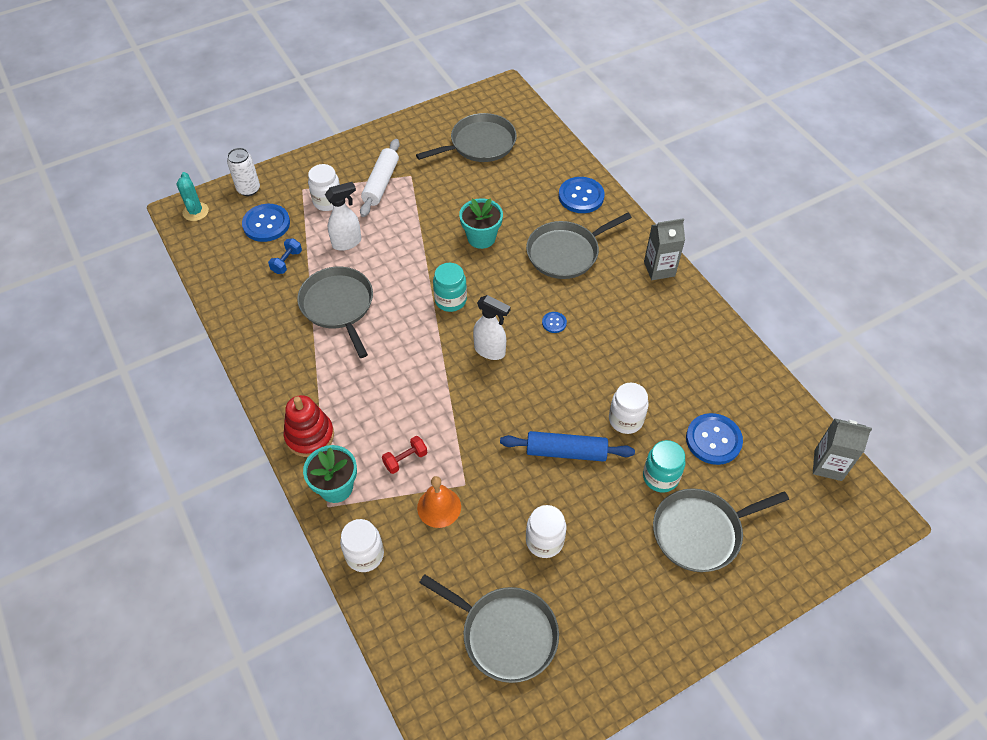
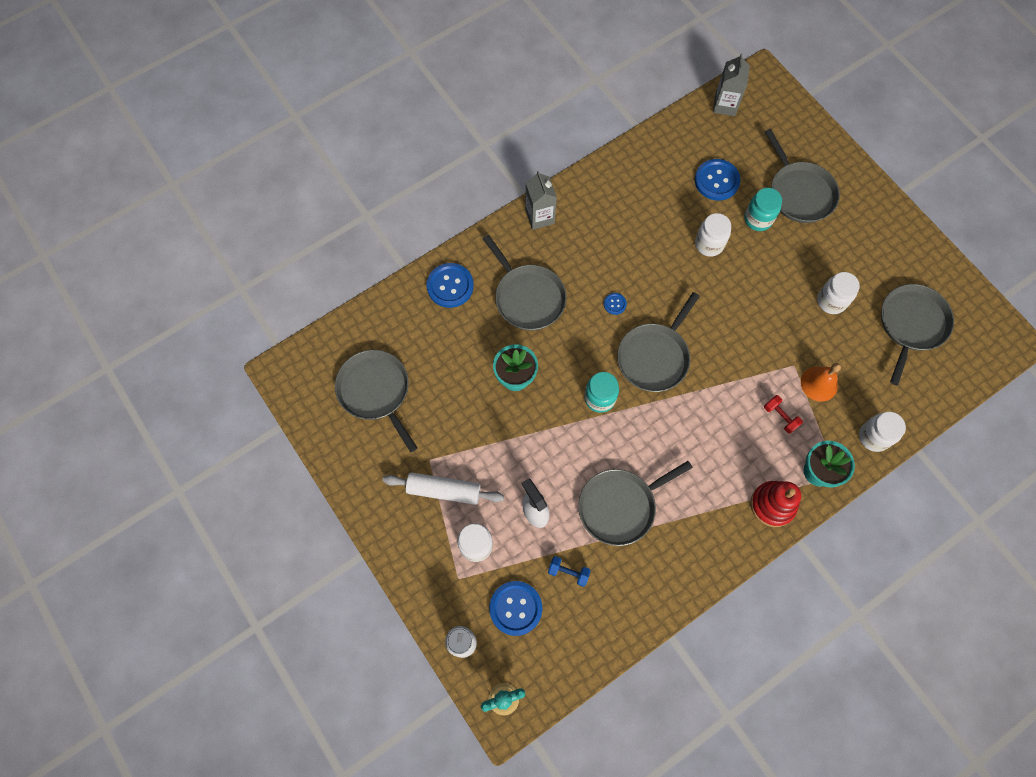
camera: 95 degrees left, 15 degrees up
white spray bottle [473,295,511,360] -> grey pan [617,292,700,392]
blue rolling pin [500,431,635,462] -> none

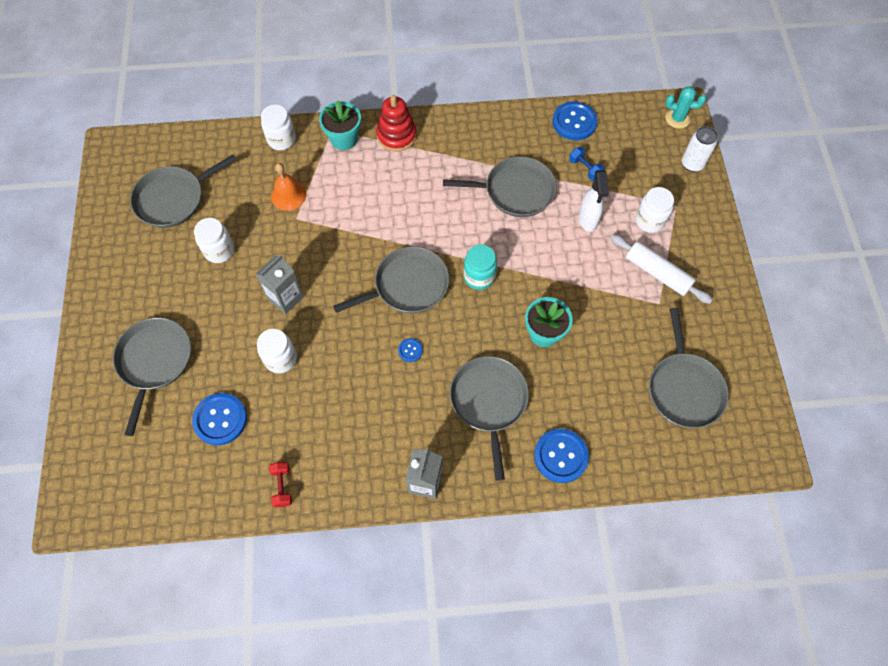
camera: 150 degrees left, 5 degrees down
blue button [489,581,542,636] -> blue button moved to [552,101,598,140]
grey carton [713,53,750,116] -> grey carton moved to [256,255,304,314]
turquoise jar [744,188,782,231] -> none
red dumbbell [764,395,803,434] -> red dumbbell moved to [269,462,292,507]

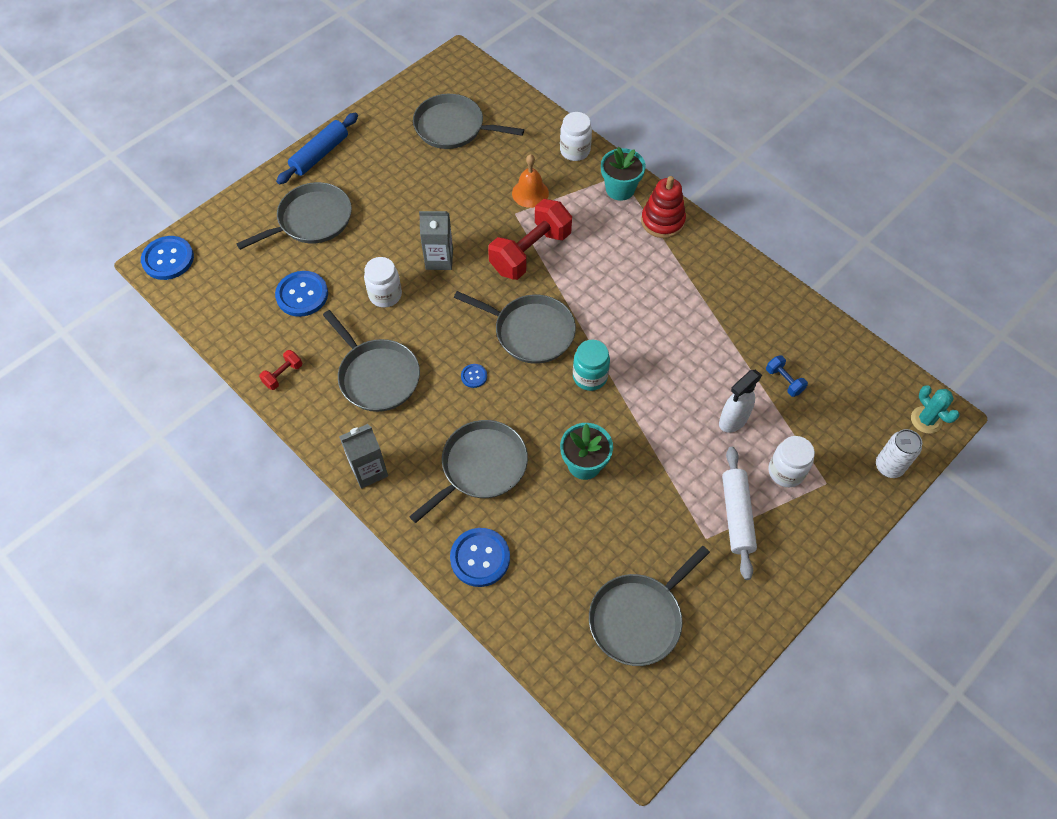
camera: 50 degrees right, 5 degrees down
white jar [194,218,234,263] -> none
grey pan [443,156,557,217] -> grey pan moved to [323,310,420,412]
blue button [552,101,598,140] -> blue button moved to [141,236,194,280]
blue dumbbell [569,147,604,180] -> blue dumbbell turned 45 degrees counterclockwise [766,355,808,397]
none -> blue rolling pin [276,112,358,184]
none -> red dumbbell [488,199,572,280]

